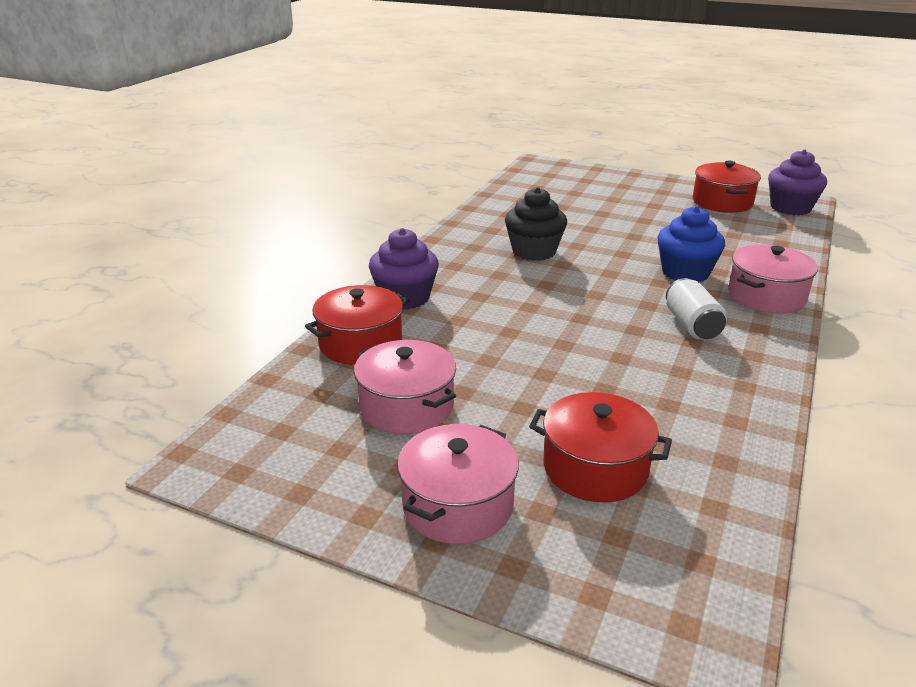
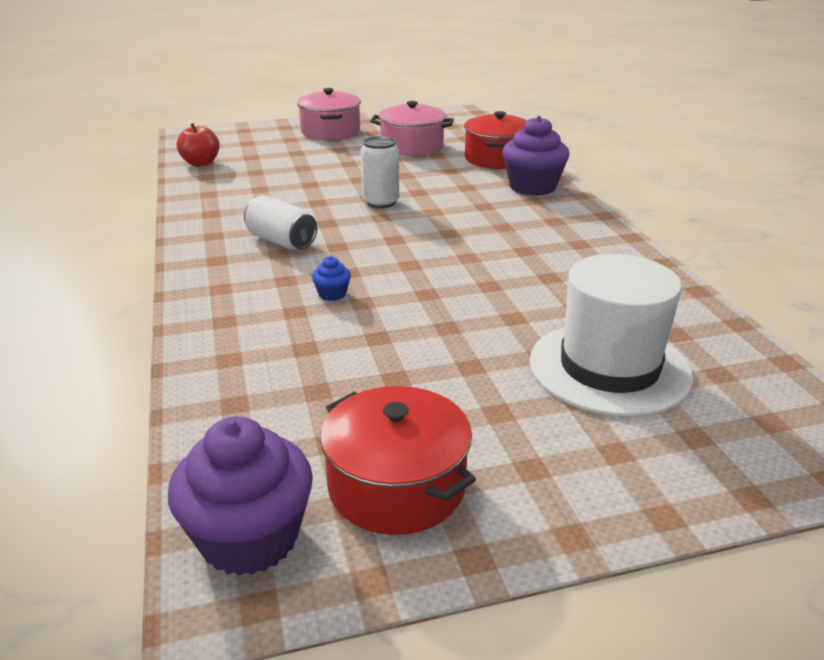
camera: 140 degrees right, 0 degrees up
black cupcake [505,187,567,261] -> none
red pot [529,392,672,502] -> none
blue cupcake [657,206,725,282] -> blue cupcake [312,256,351,301], size x0.44
pink pot [728,245,818,314] -> none
none -> red apple [177,123,220,167]
none -> white can [361,136,399,208]
none -> white hat [530,254,693,417]

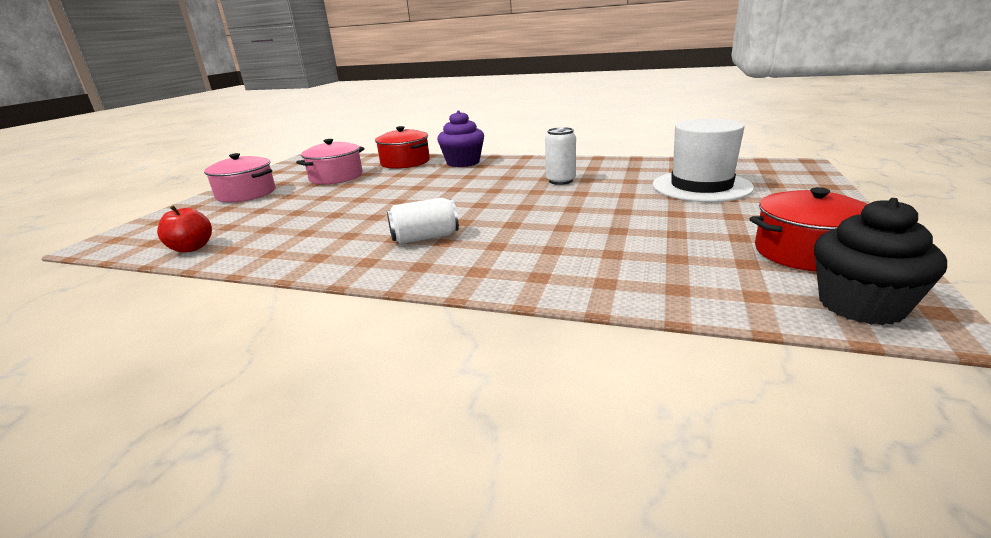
camera: 55 degrees left, 5 degrees down
purple cupcake [168,416,313,576] -> black cupcake [814,198,947,325]
blue cupcake [312,256,351,301] -> none
white can [361,136,399,208] -> white can moved to [545,127,576,185]

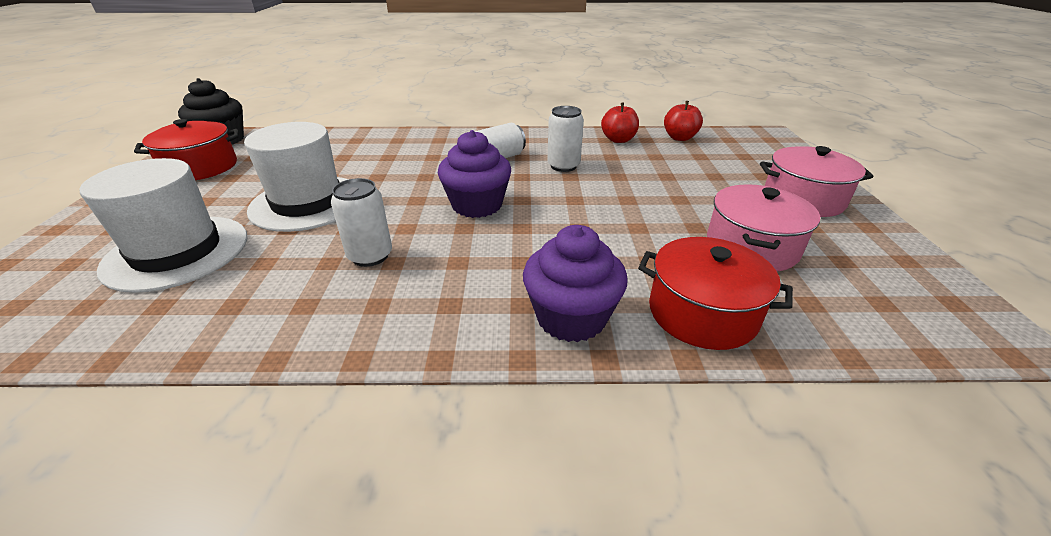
camera: 160 degrees right, 10 degrees up
none -> white hat [244,122,349,232]
none -> purple cupcake [438,130,511,218]
none -> white can [547,106,584,172]
none -> red apple [601,103,639,143]

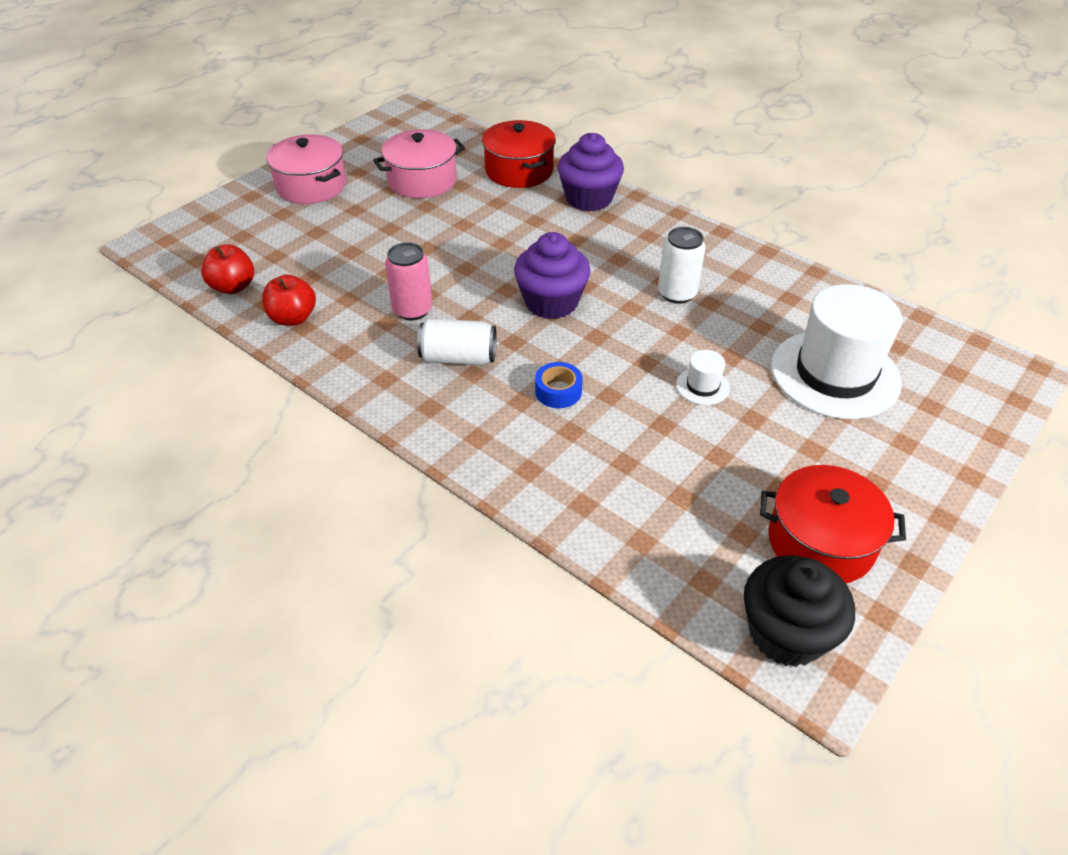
camera: 140 degrees left, 10 degrees up
white hat [244,122,349,232] -> white hat [676,350,730,405], size x0.41
white can [547,106,584,172] -> pink can [385,242,433,320]
none -> blue tape [535,362,583,408]

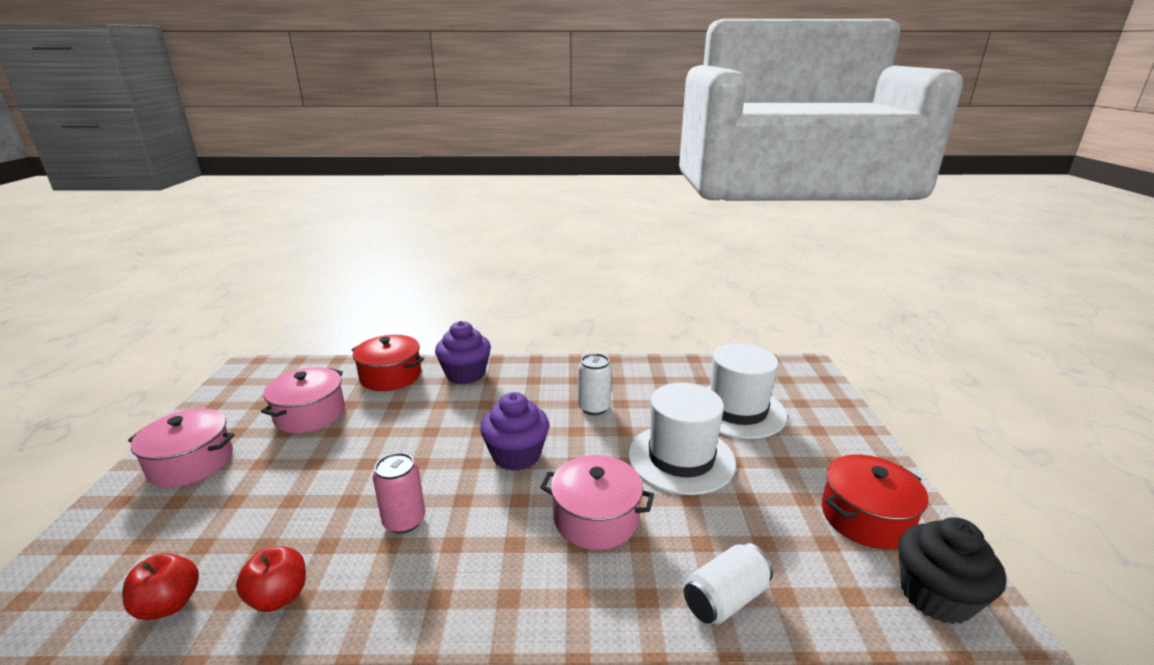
camera: 40 degrees left, 20 degrees down
white can [417,319,496,366] -> white can moved to [684,543,773,625]
blue tape [535,362,583,408] -> pink pot [540,455,654,550]
white hat [676,350,730,405] -> white hat [628,383,736,495], size x2.42

